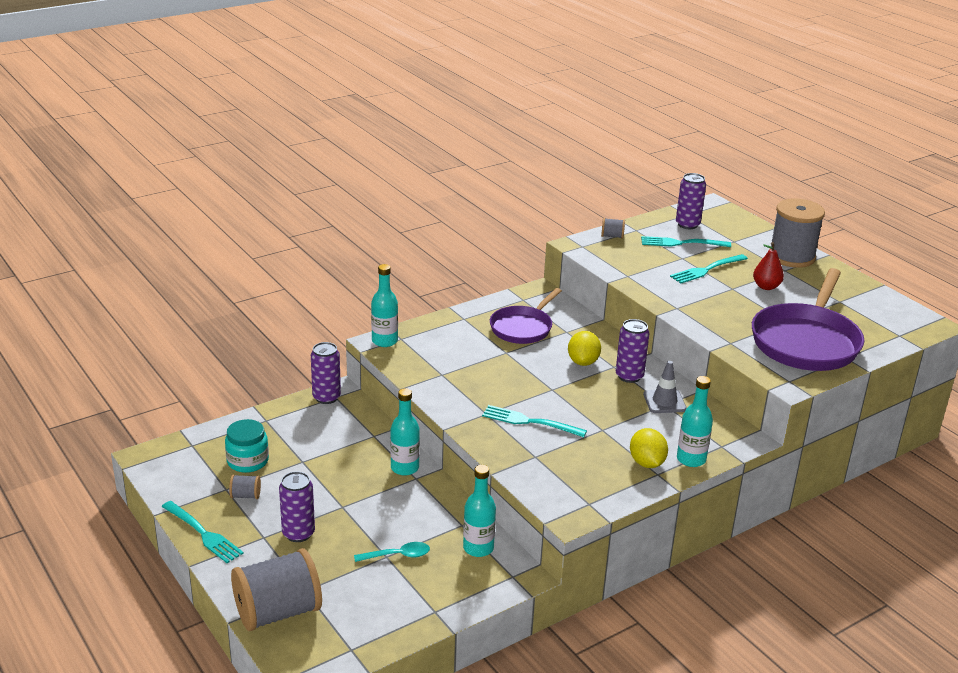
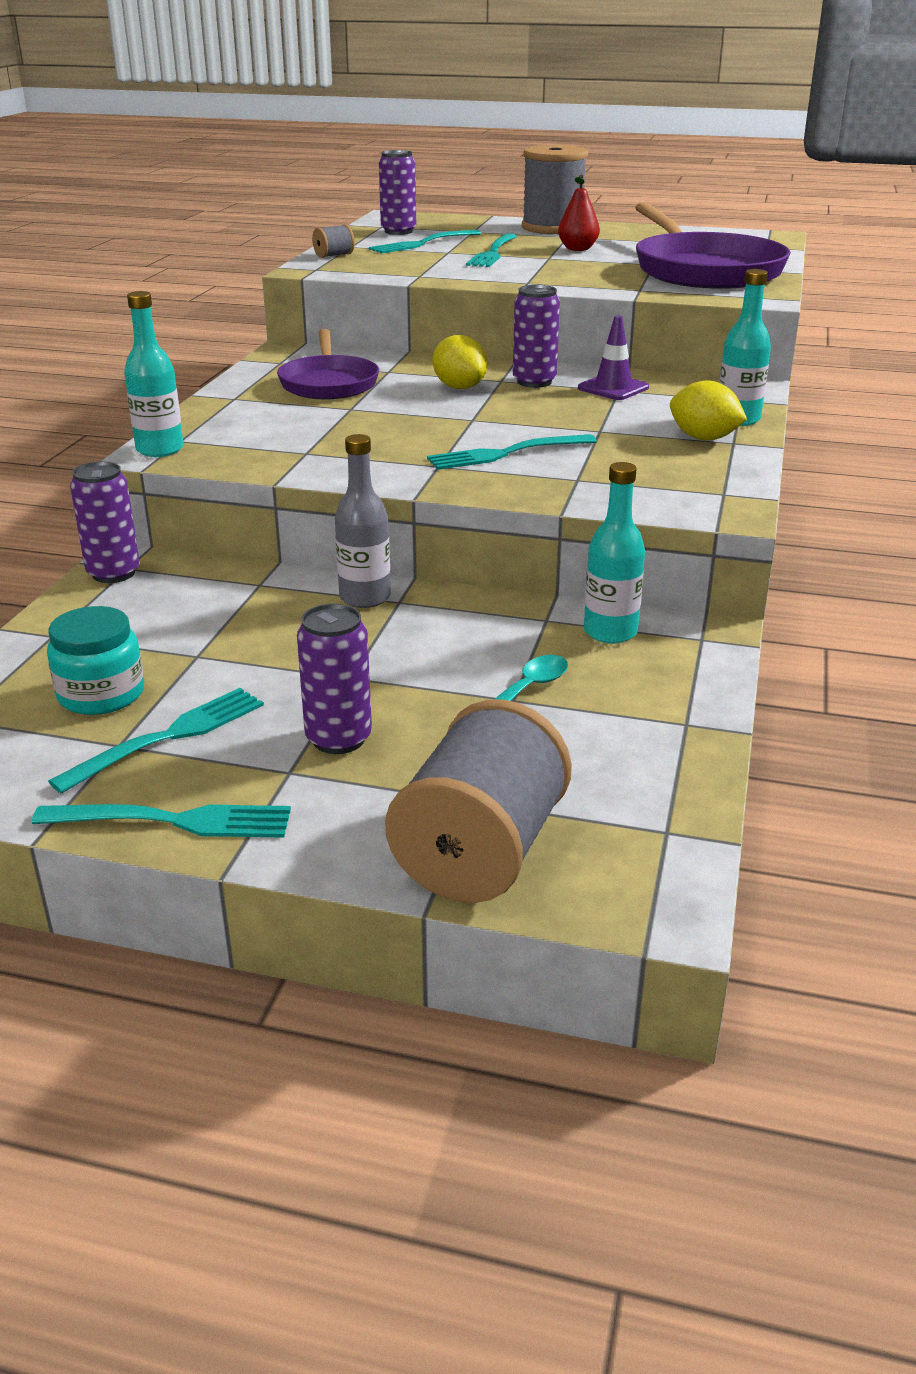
camera: 40 degrees left, 0 degrees up
grey spool [229,475,261,499] -> turquoise fork [48,688,264,794]
turquoise bottle [390,388,420,476] -> grey bottle [335,434,391,608]
grey traffic cone [643,361,687,413] -> purple traffic cone [578,316,649,400]

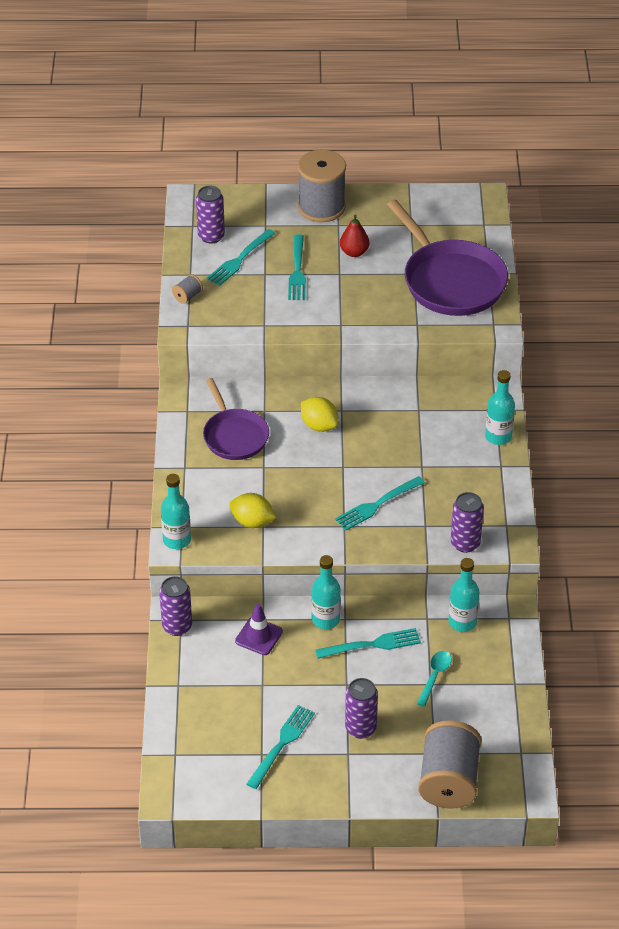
camera: 15 degrees left, 15 degrees up
turquoise fork [32,804,291,838] -> turquoise fork moved to [315,628,421,659]
turquoise jar [47,606,144,715] -> none
grey bottle [335,434,391,608] -> turquoise bottle [312,555,341,629]
purple can [513,285,560,388] -> purple can moved to [451,492,484,553]
purple traffic cone [578,316,649,400] -> purple traffic cone moved to [235,604,283,655]
yellow lemon [670,380,747,440] -> yellow lemon moved to [229,493,276,528]

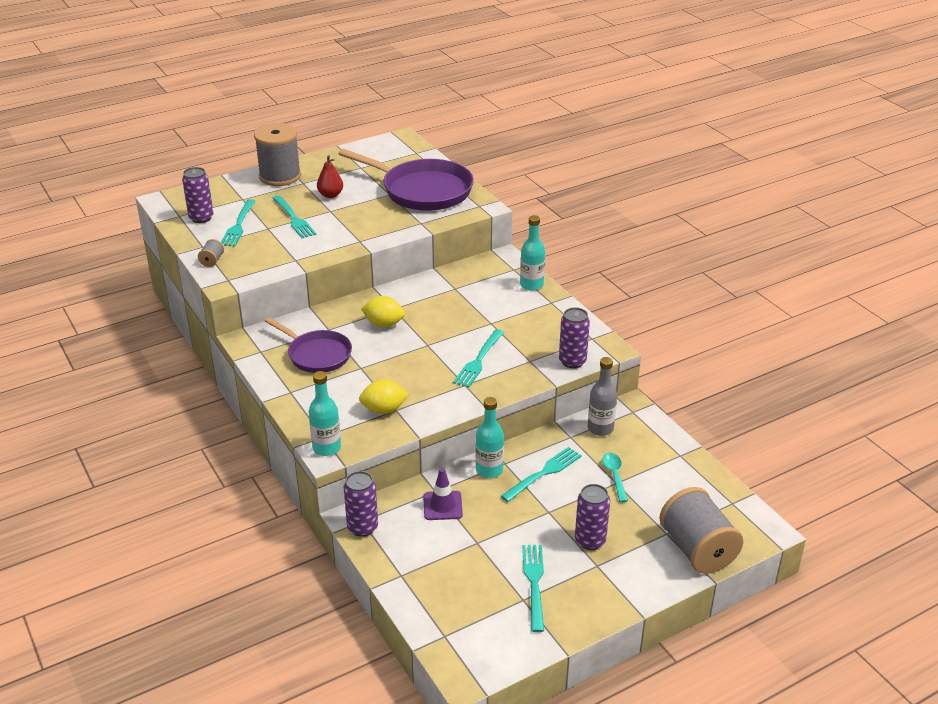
camera: 30 degrees left, 10 degrees down
turquoise bottle [449,558,479,632] -> grey bottle [588,357,617,436]

